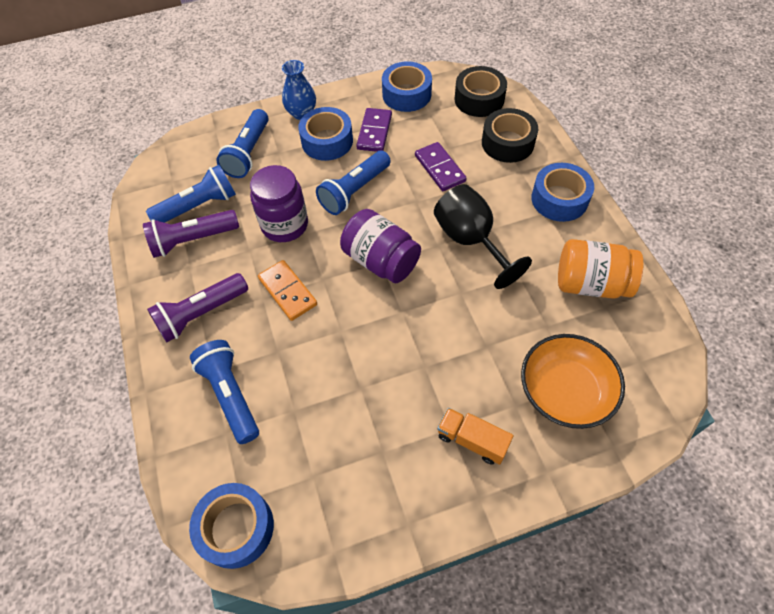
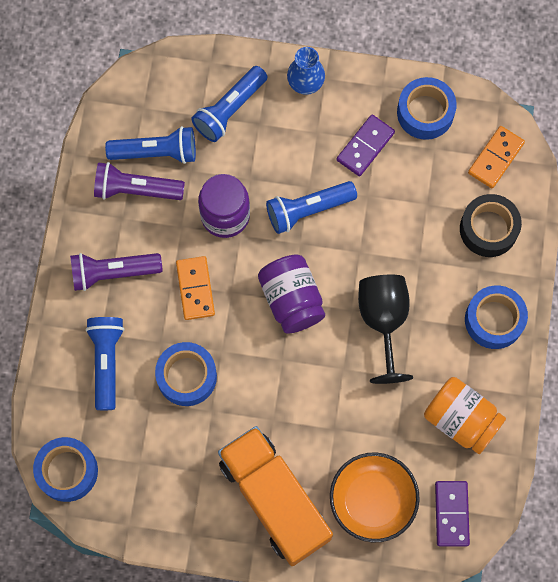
camera: 25 degrees right, 15 degrees up
blue tape [298,107,353,161] -> blue tape moved to [155,342,217,406]
purple domino [415,142,466,191] -> purple domino moved to [435,481,470,546]
orange truck [437,408,513,465] -> orange truck [218,426,333,566], size x2.22
black tape [455,66,507,117] -> orange domino [468,126,525,188]

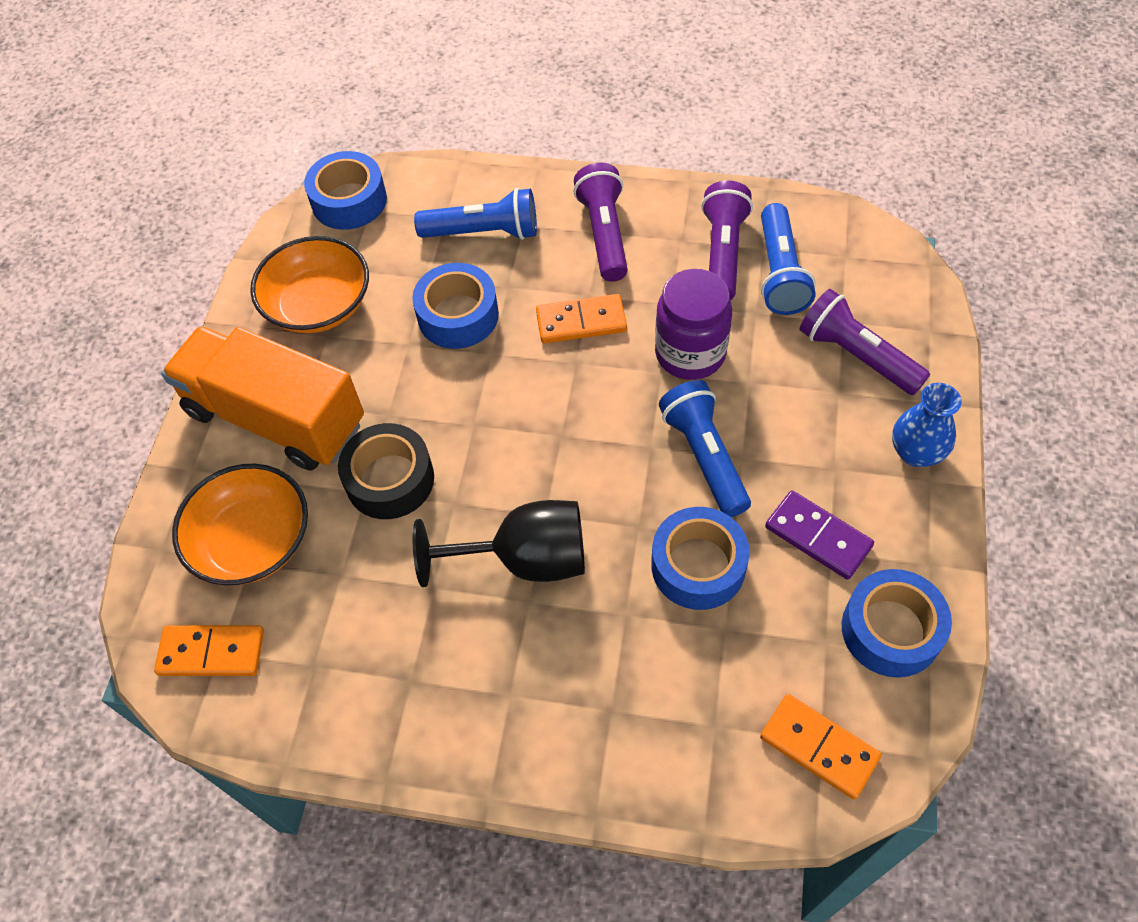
camera: 95 degrees right, 15 degrees down
blue flashlight [191,66,267,142] -> purple flashlight [800,289,930,395]
orange truck [218,426,333,566] -> orange truck turned 120 degrees counterclockwise [161,326,364,471]
purple jar [258,254,325,334] -> none
orange jar [424,377,506,454] -> none
purple domino [435,481,470,546] -> orange domino [154,625,264,676]
black tape [460,194,522,257] -> black tape moved to [338,423,434,519]
blue tape [465,285,528,349] -> blue tape moved to [651,507,750,610]
none -> orange bowl [250,236,369,333]

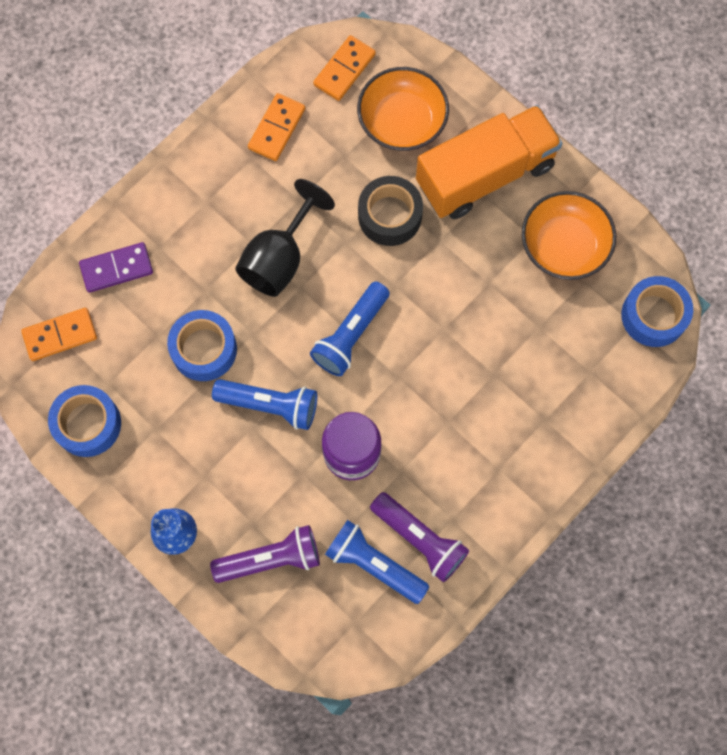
camera: 120 degrees right, 15 degrees up
blue tape [412,263,499,349] -> none
blue flashlight [414,188,537,240] -> blue flashlight moved to [310,281,390,376]
orange domino [536,294,627,343] -> orange domino moved to [248,93,305,161]
purple flashlight [573,163,628,282] -> none
purple domino [765,490,874,580] -> purple domino moved to [79,242,153,293]

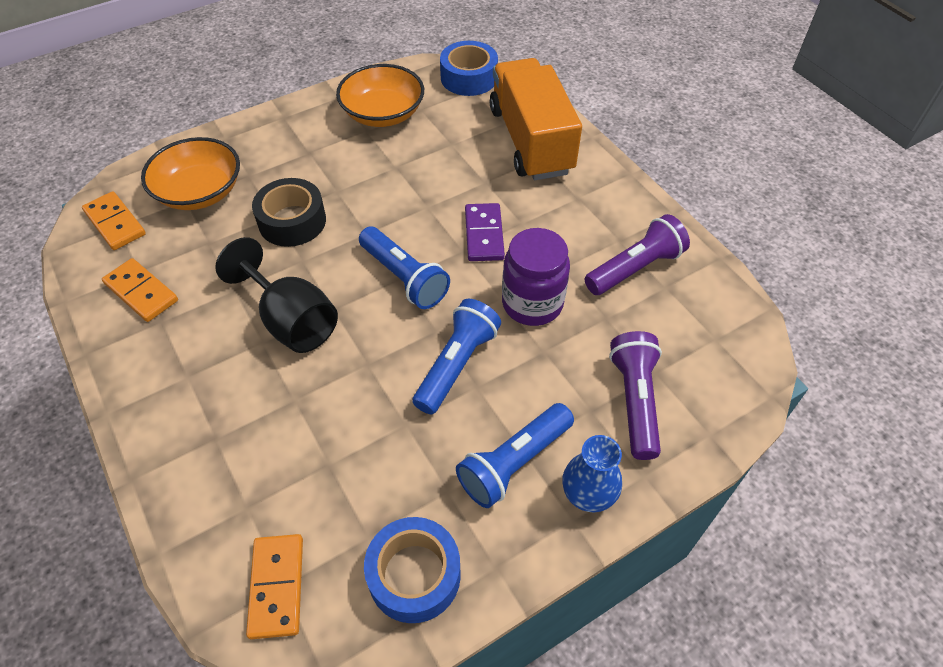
camera: 75 degrees left, 20 degrees down
purple domino [79,242,153,293] -> purple domino moved to [465,203,505,261]
blue tape [167,310,237,381] -> none
blue flashlight [325,520,429,604] -> blue flashlight moved to [456,403,574,508]
orange truck [416,105,563,219] -> orange truck moved to [490,58,582,180]

